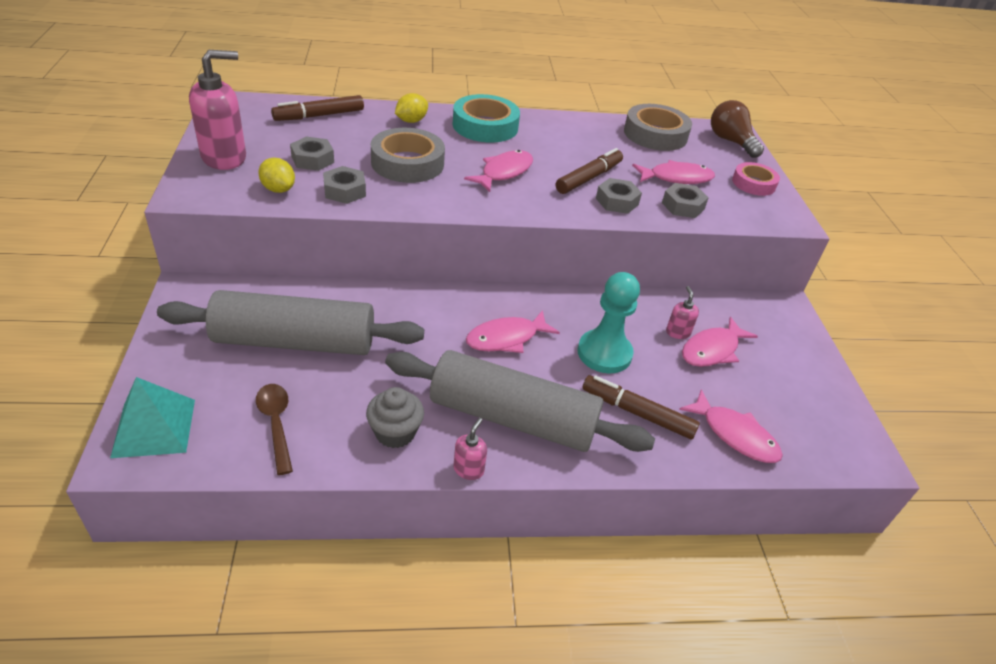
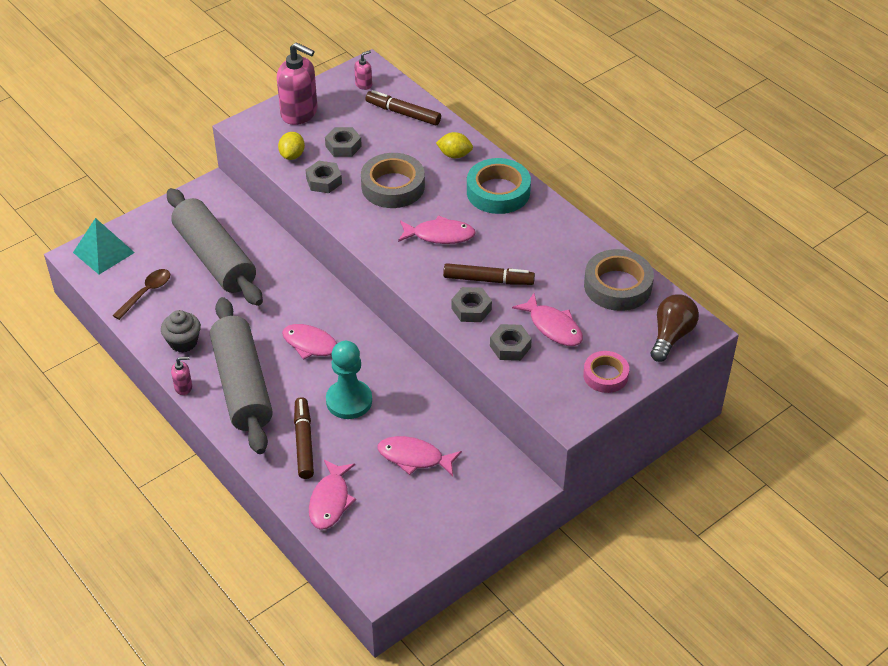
camera: 60 degrees right, 5 degrees up
pink soap dispenser [666,286,699,339] -> pink soap dispenser moved to [354,50,372,90]

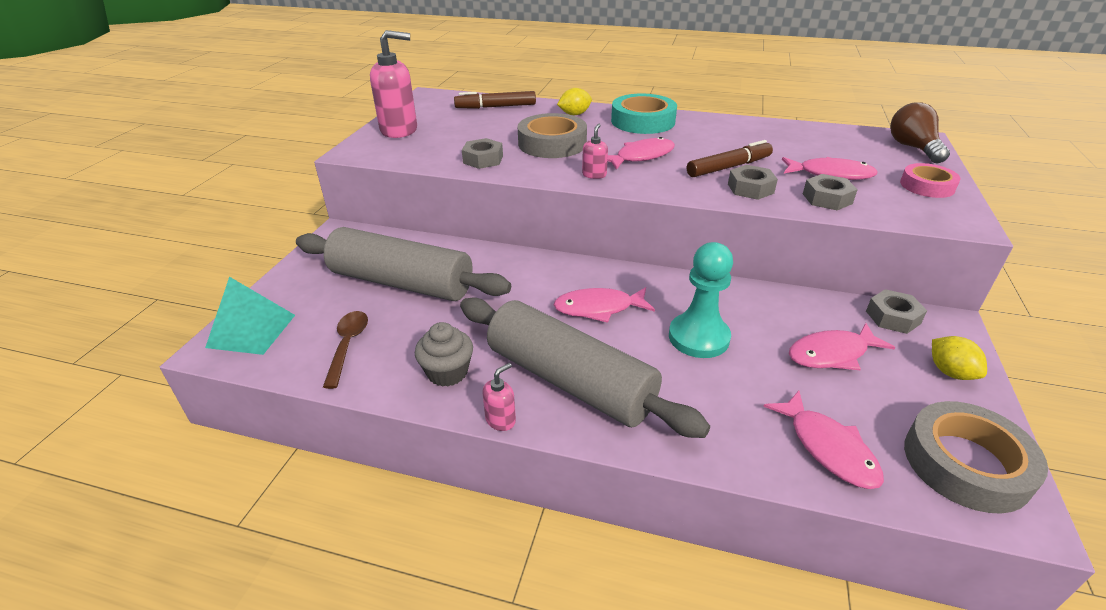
camera: 35 degrees left, 10 degrees down
yellow lemon [278,132,305,160] -> yellow lemon moved to [932,336,987,380]
brown marker [294,397,314,479] -> none
grey nut [325,127,362,157] -> grey nut moved to [866,289,927,334]
pink soap dispenser [354,50,372,90] -> pink soap dispenser moved to [582,124,608,179]
grey tape [584,249,654,311] -> grey tape moved to [904,401,1048,514]

